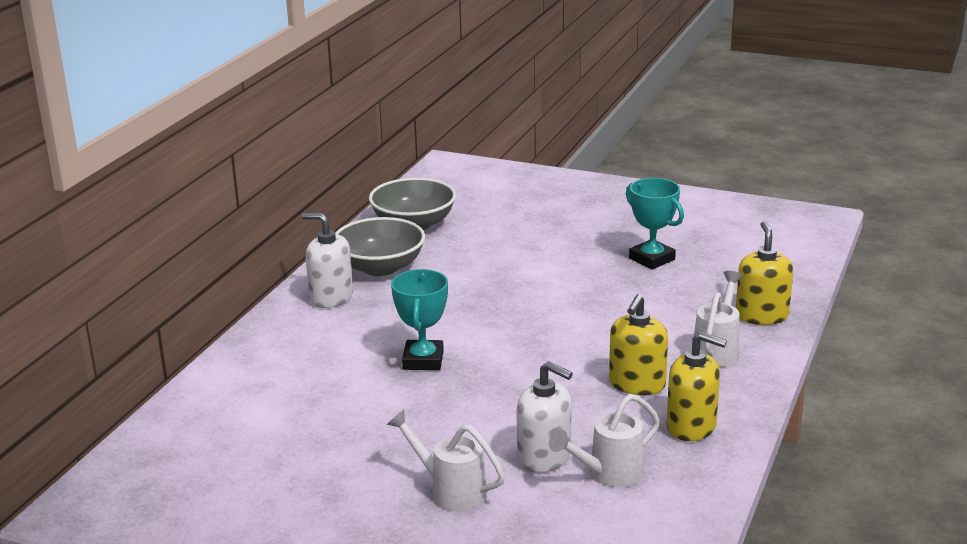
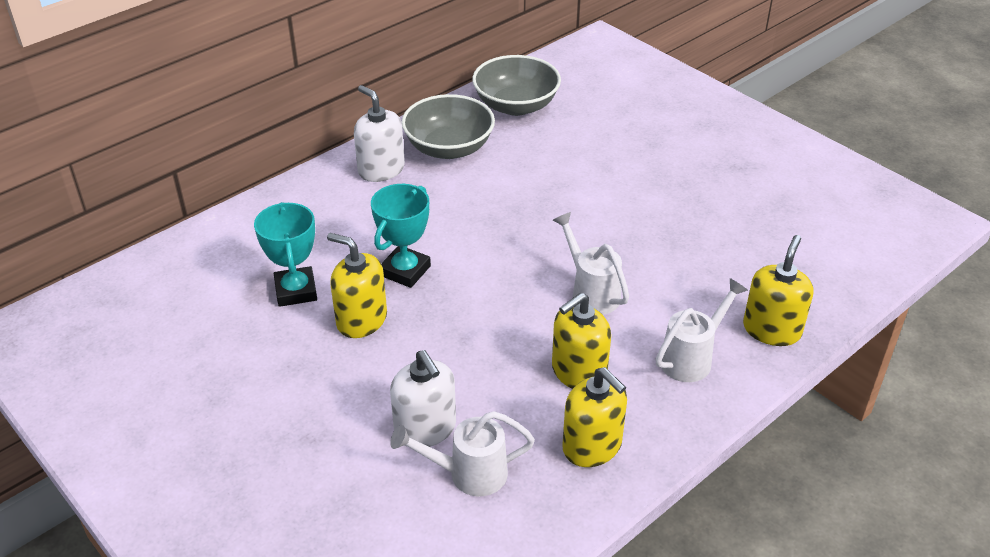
camera: 25 degrees right, 15 degrees up
white watering can [387,410,505,512] -> white watering can moved to [553,212,629,315]
turquoise trophy [626,178,684,269] -> turquoise trophy moved to [254,202,317,307]
none -> yellow soap dispenser [327,233,387,338]

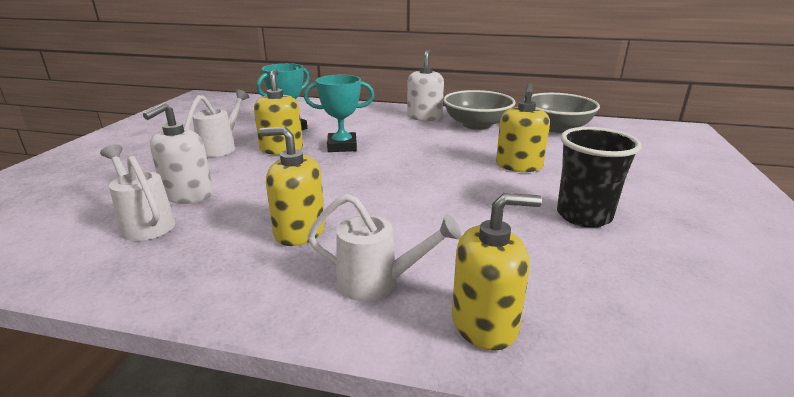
camera: 55 degrees right, 15 degrees down
white watering can [553,212,629,315] -> white watering can moved to [184,89,249,157]
yellow soap dispenser [562,367,627,467] -> yellow soap dispenser moved to [496,83,550,172]
none -> black cup [557,127,642,228]

